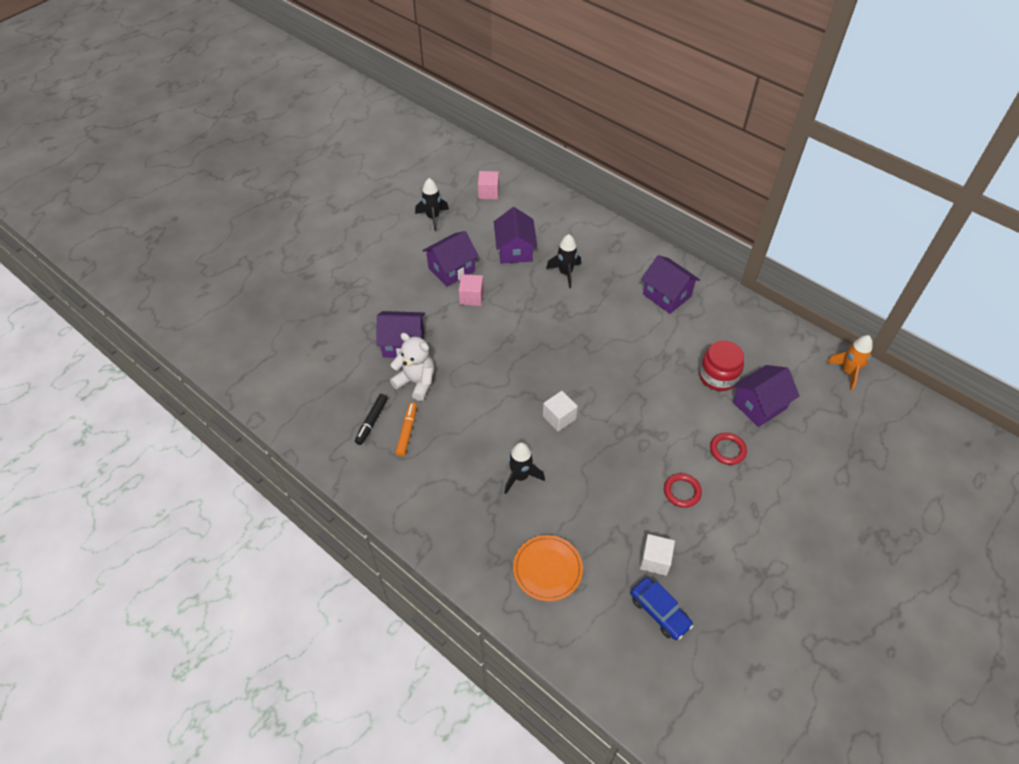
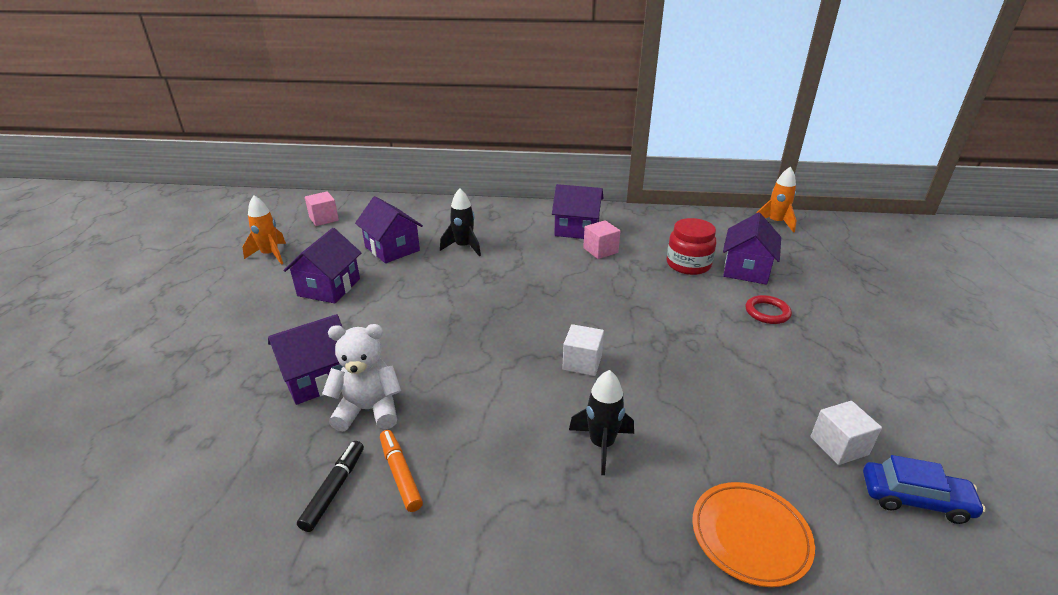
camera: 35 degrees left, 20 degrees down
black marker [355,394,388,445] -> black marker turned 150 degrees counterclockwise [297,441,364,532]
black rocket [415,178,449,231] -> orange rocket [242,195,286,265]
pink cube [459,274,484,306] -> pink cube moved to [583,220,620,259]
red ring [664,473,702,508] -> none

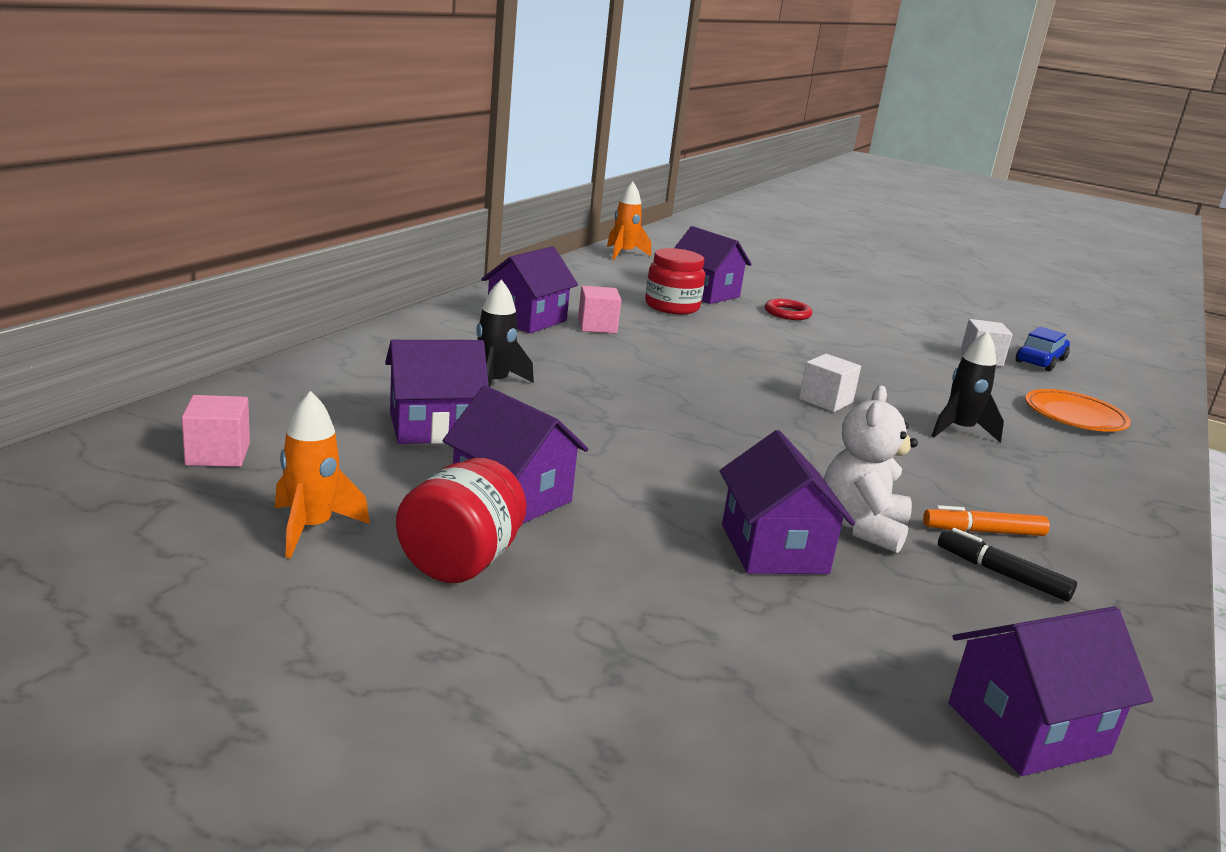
camera: 70 degrees left, 10 degrees down
none -> red jar [396,458,526,583]
none -> purple house [949,606,1153,776]

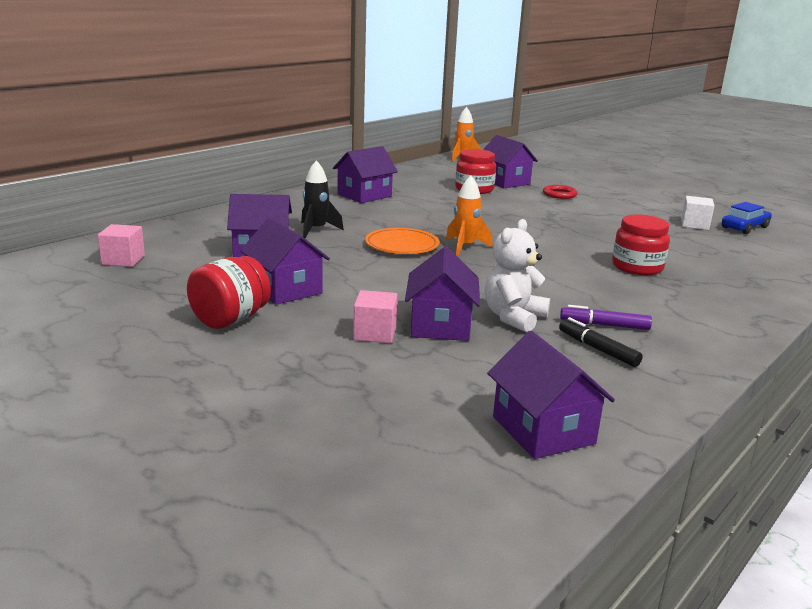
camera: 15 degrees right, 0 degrees up
orange rocket [275,391,370,559] -> orange rocket moved to [446,176,493,256]
pink cube [578,286,621,333] -> pink cube moved to [353,290,398,343]
white cube [799,354,861,412] -> none
orange marker [923,505,1050,536] -> purple marker [560,305,652,330]
black rocket [932,331,1004,443] -> red jar [612,214,670,275]
purple house [949,606,1153,776] -> purple house turned 75 degrees clockwise [487,331,615,459]
orange plate [1025,389,1131,432] -> orange plate moved to [365,228,439,254]

